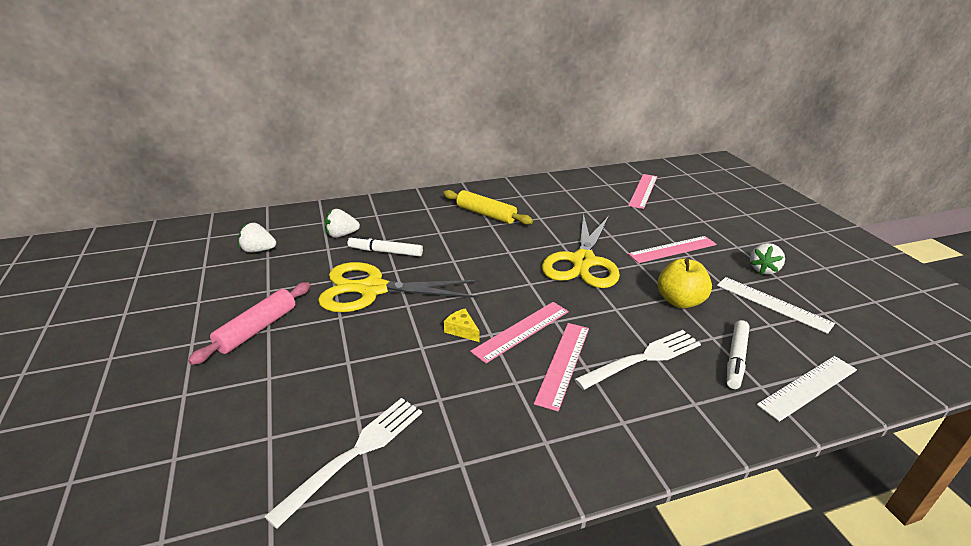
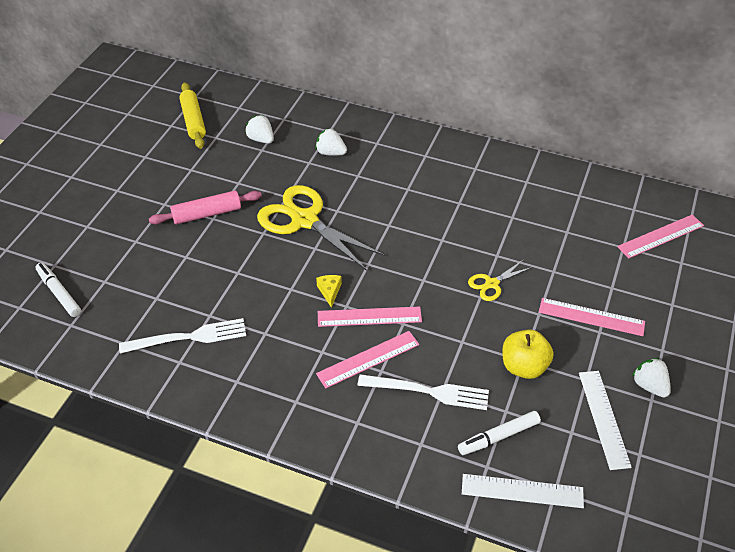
camera: 40 degrees right, 15 degrees up
white marker [348,236,423,256] -> white marker moved to [35,263,81,317]
yellow rolling pin [443,190,533,225] -> yellow rolling pin moved to [179,82,206,149]
yellow scissors [542,213,620,288] -> yellow scissors [468,259,533,301], size x0.48
white strawberry [750,243,785,275] -> white strawberry turned 75 degrees clockwise [632,358,671,398]

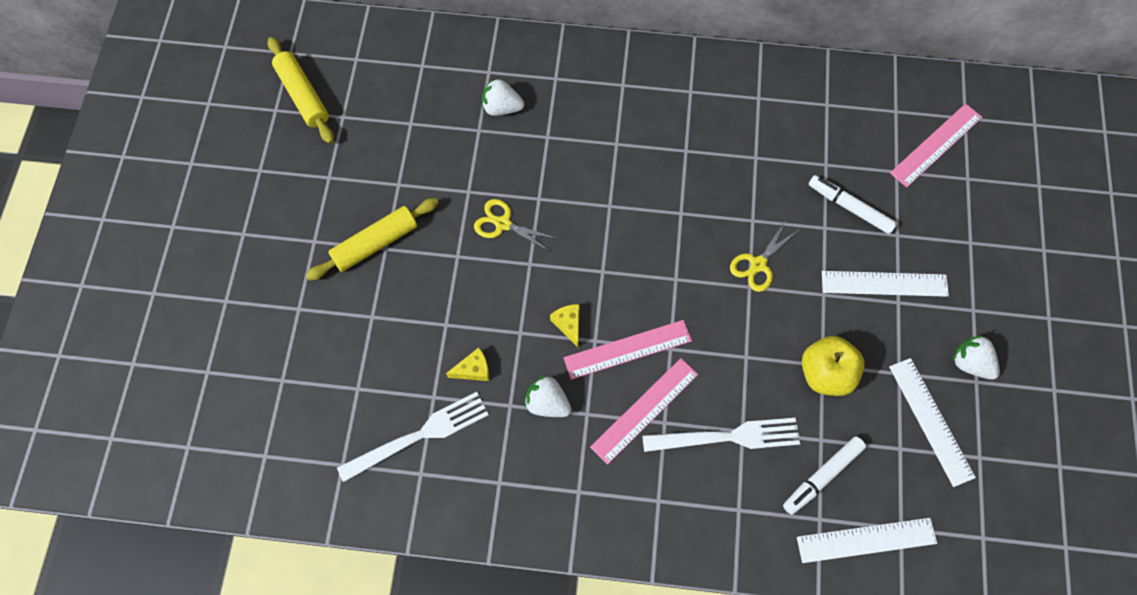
camera: 15 degrees left, 20 degrees up
white marker [35,263,81,317] -> white marker moved to [808,175,897,234]
pink rolling pin [149,191,262,224] -> yellow rolling pin [306,198,439,281]
white strawberry [245,115,274,144] -> white strawberry moved to [524,375,571,417]
yellow scissors [257,185,385,271] -> yellow scissors [474,199,558,252], size x0.48
pink ruler [539,298,645,336] -> white ruler [822,271,949,297]
none -> yellow cheese [446,348,489,381]

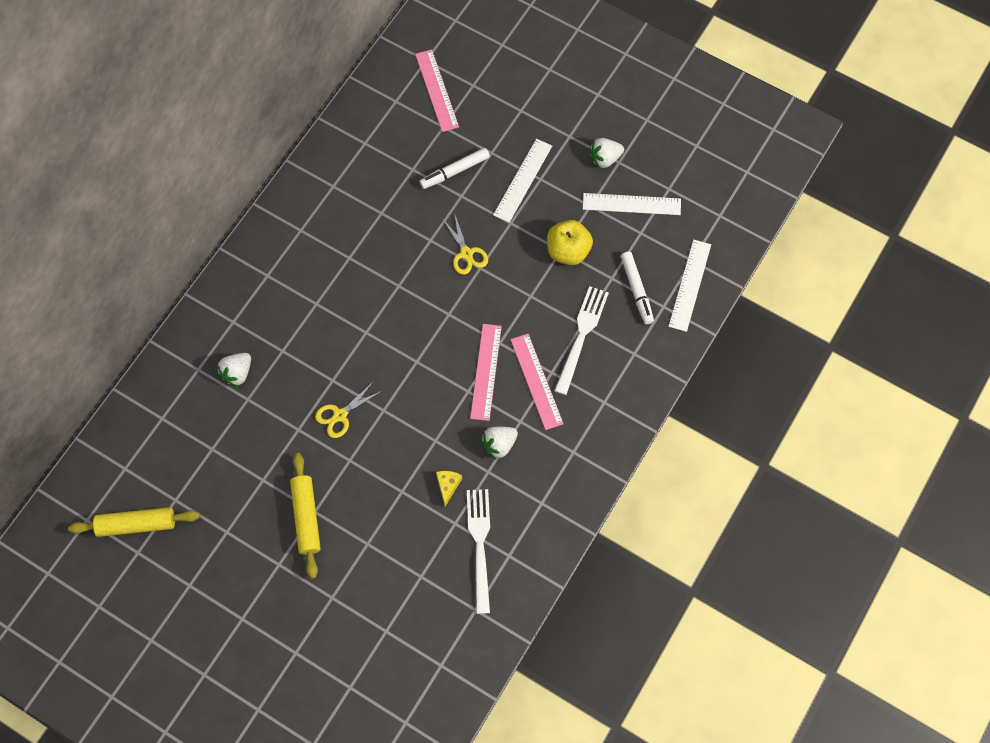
camera: 65 degrees left, 0 degrees up
yellow cheese [550,304,580,347] -> none

